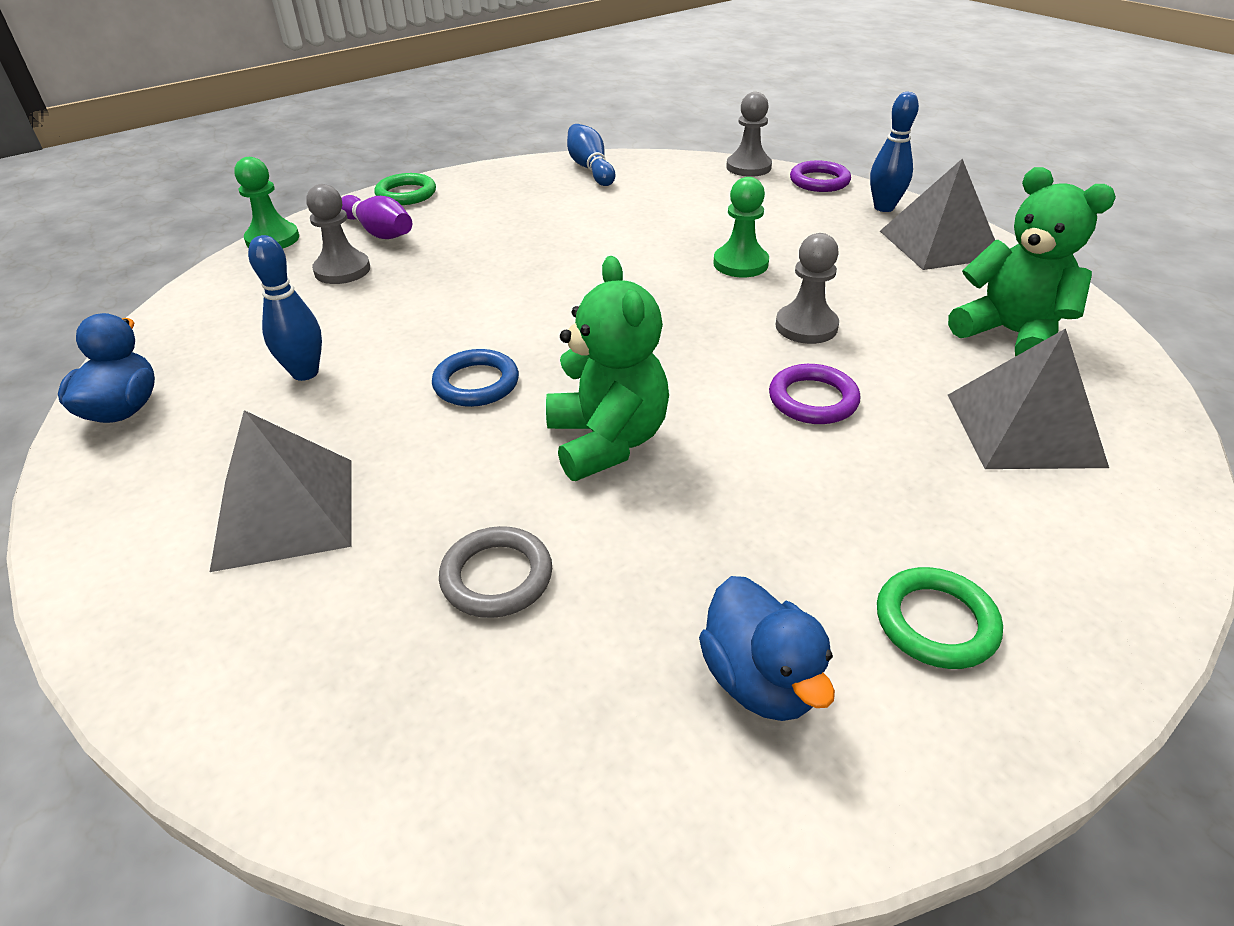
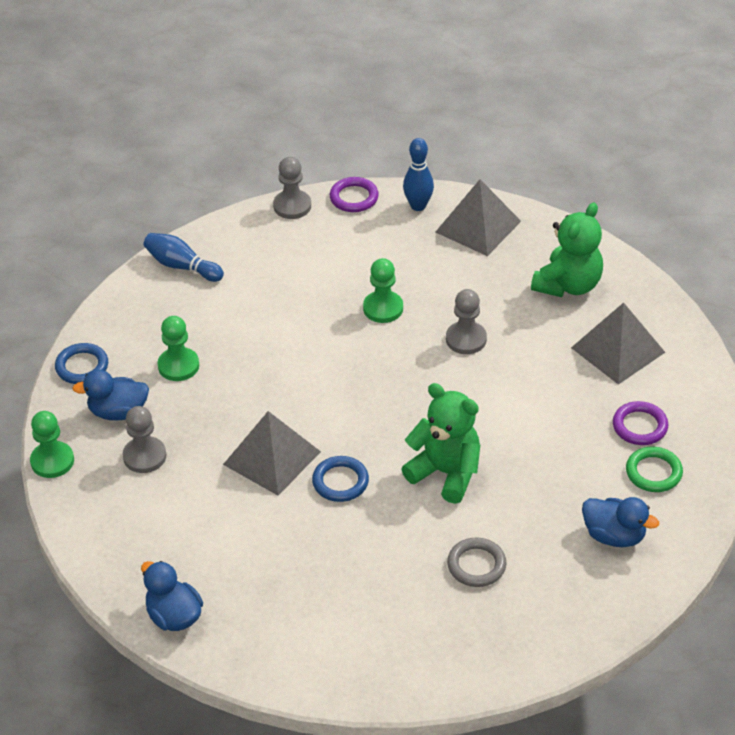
camera: 40 degrees left, 5 degrees up
grey pyramid [210,410,352,572] -> grey pyramid moved to [223,411,321,496]
blue bowling pin [248,235,322,381] -> none
purple bowling pin [342,195,412,239] -> blue duck [72,370,149,421]
green ring [375,173,436,205] -> blue ring [55,343,108,384]
purple ring [769,364,860,424] -> purple ring moved to [613,401,668,445]
green teddy bear [948,167,1116,357] -> green teddy bear turned 120 degrees clockwise [531,203,603,297]
none -> green pawn [158,316,199,381]

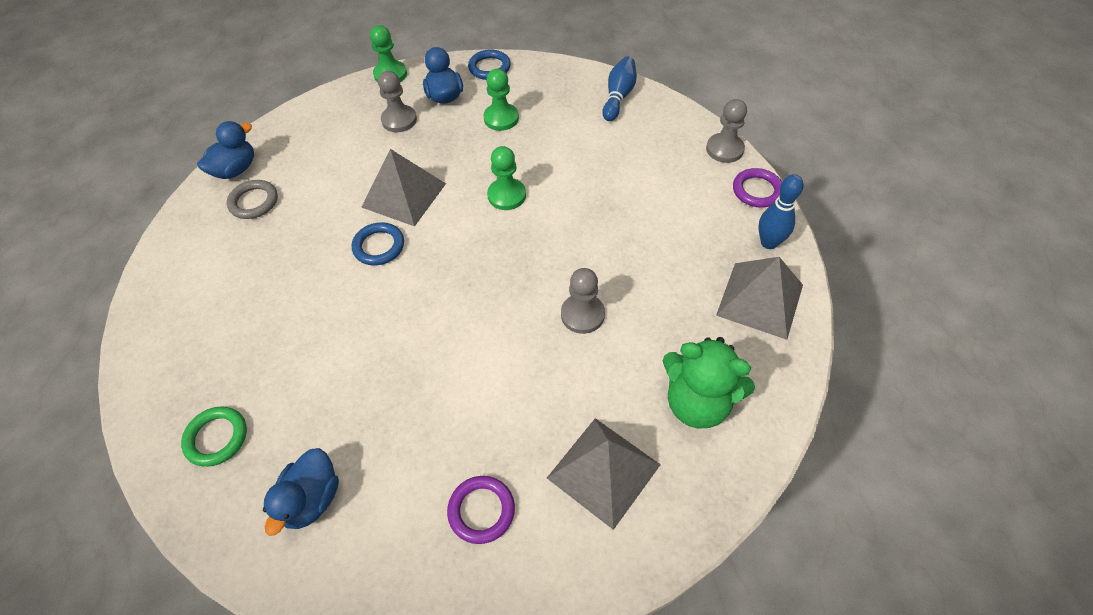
camera: 80 degrees right, 10 degrees up
green pawn [363,258,403,323] -> green pawn moved to [487,146,526,210]
green teddy bear [401,383,480,504] -> none
grey ring [447,538,507,587] -> grey ring moved to [227,180,278,219]
green ring [626,446,683,492] -> green ring moved to [181,406,247,467]

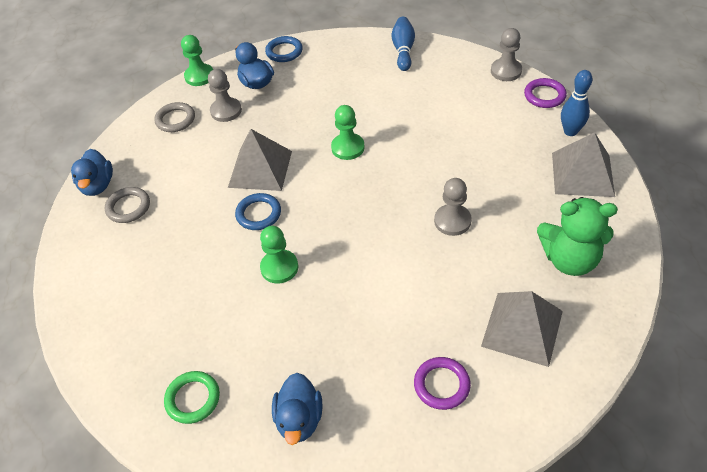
camera: 15 degrees left, 5 degrees down
blue duck [197,121,254,179] -> blue duck turned 150 degrees clockwise [71,149,113,196]
green pawn [483,69,519,131] -> green pawn moved to [260,226,298,284]
none -> grey ring [154,102,195,132]

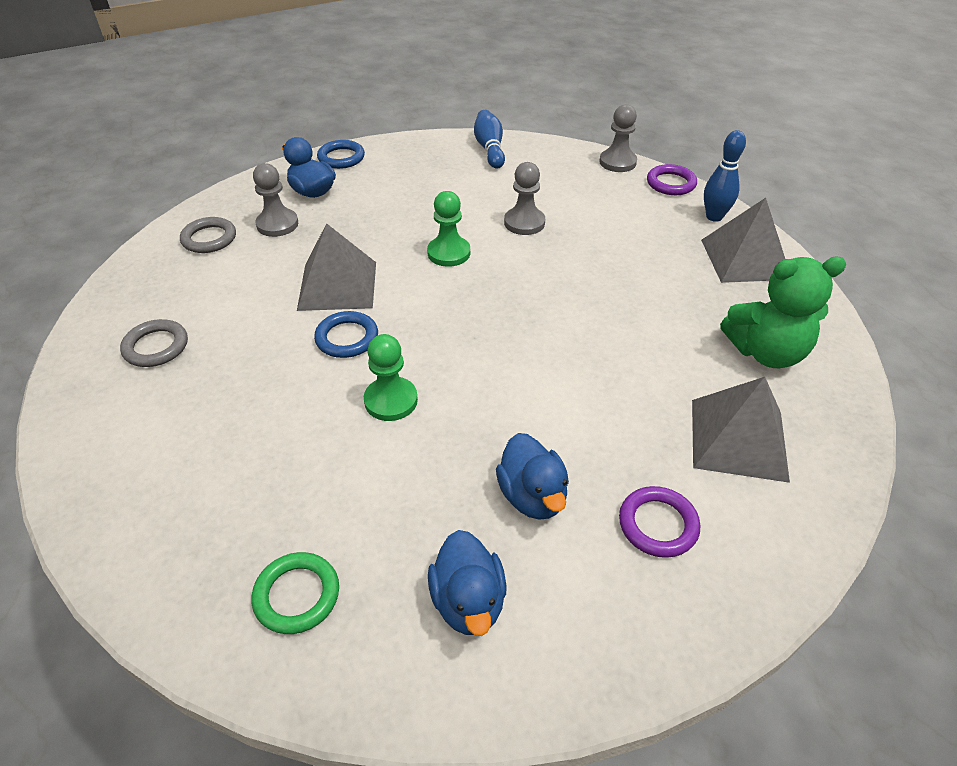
camera: 15 degrees left, 5 degrees down
blue duck [71,149,113,196] -> blue duck moved to [496,433,569,520]
green pawn [181,35,213,86] -> none
grey pawn [434,178,472,236] -> grey pawn moved to [504,162,545,235]

